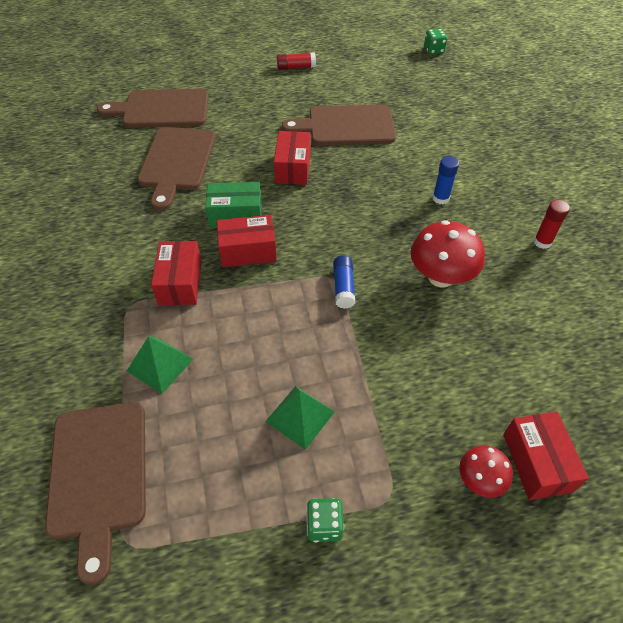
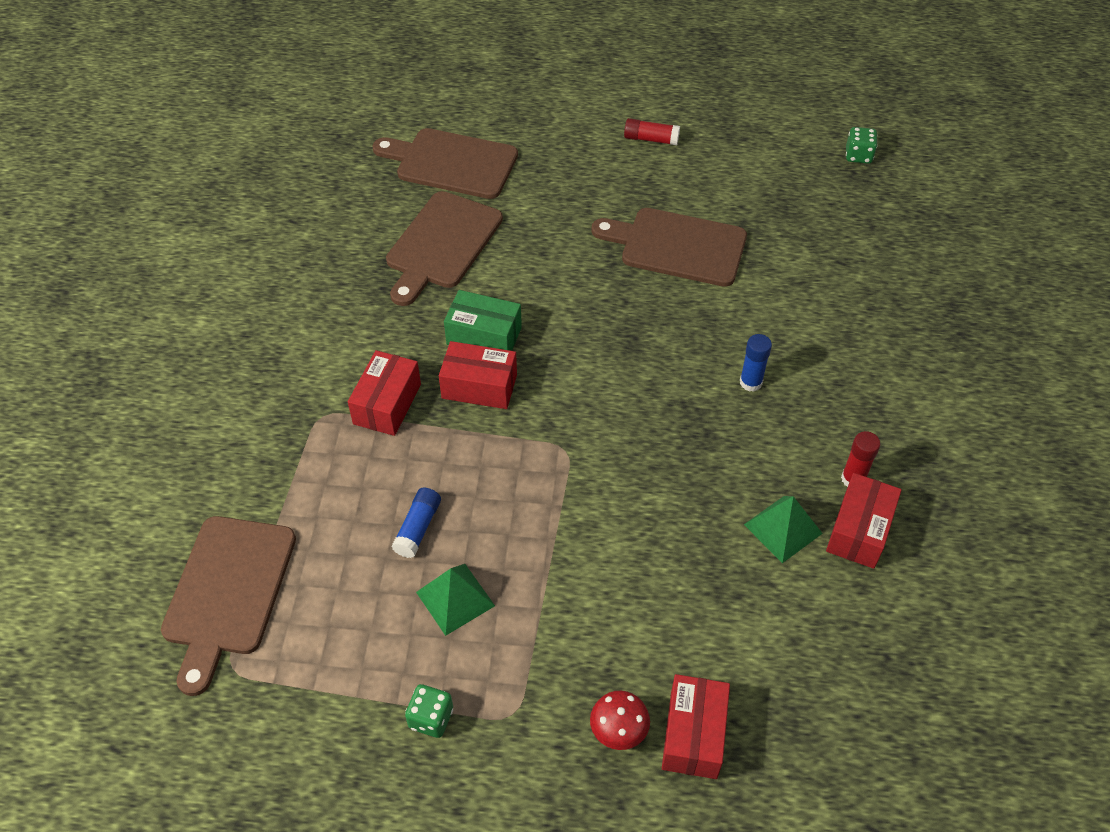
camera: 20 degrees right, 0 degrees up
green pyramid [127,336,193,394] -> green pyramid moved to [744,496,823,563]
red box [274,131,311,185] -> red box moved to [826,473,902,569]
blue glue stick [333,255,355,309] -> blue glue stick moved to [391,487,441,558]
red mushroom [410,220,485,288] -> none

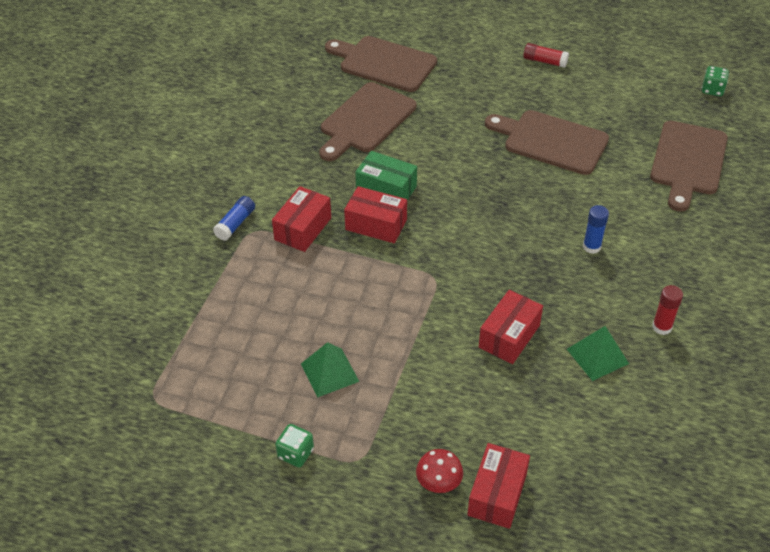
camera: 10 degrees right, 5 degrees down
brown cutting board [161,516,296,696] -> brown cutting board moved to [650,121,728,212]
blue glue stick [391,487,441,558] -> blue glue stick moved to [213,196,255,241]
red box [826,473,902,569] -> red box moved to [479,290,543,364]

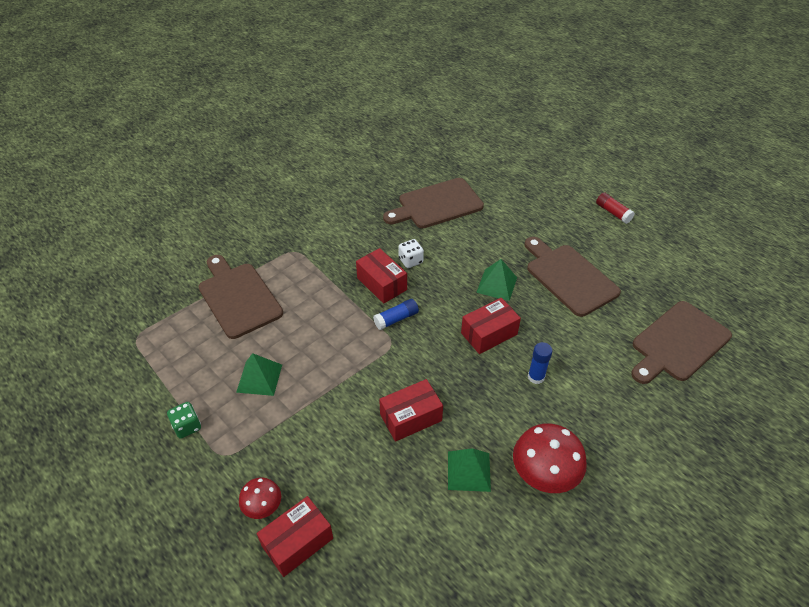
camera: 30 degrees right, 0 degrees up
blue glue stick [213,196,255,241] -> blue glue stick moved to [373,299,419,330]
red box [272,186,331,252] -> red box moved to [461,298,521,354]
brown cutting board [325,36,437,92] -> brown cutting board moved to [198,255,283,339]
green box [355,151,417,200] -> white dice [398,239,424,268]
red glue stick [652,285,683,335] -> red mushroom [513,423,587,493]
green dice [702,66,729,96] -> none
none -> green pyramid [476,259,517,301]

